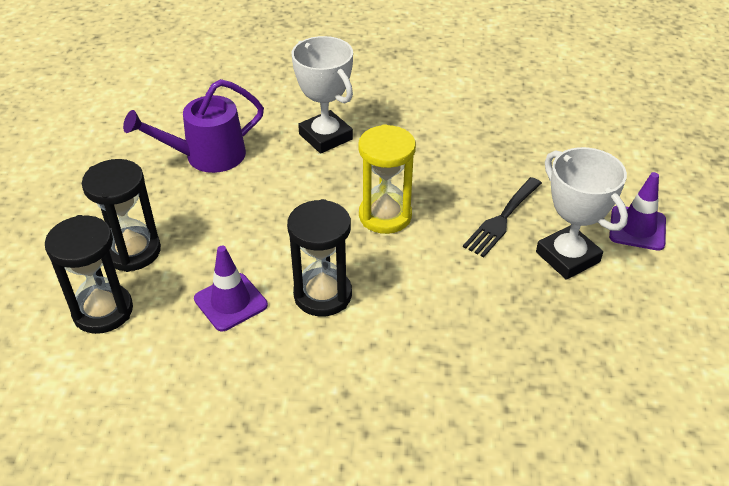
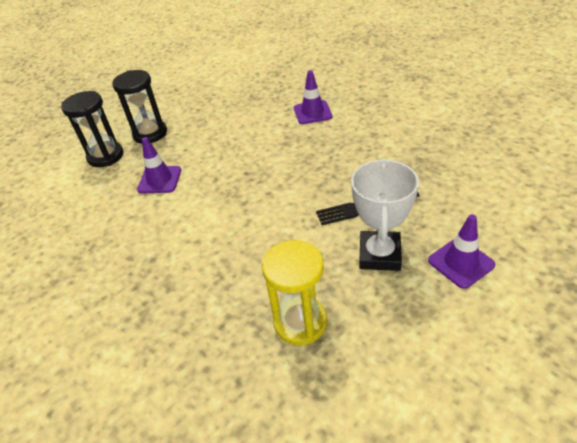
camera: 45 degrees right, 0 degrees up
purple watering can [123,79,264,173] -> none
black hourglass [287,199,352,316] -> none
white trophy [292,36,353,153] -> purple traffic cone [294,70,332,124]
yellow hourglass [358,124,416,234] -> yellow hourglass moved to [262,240,327,345]

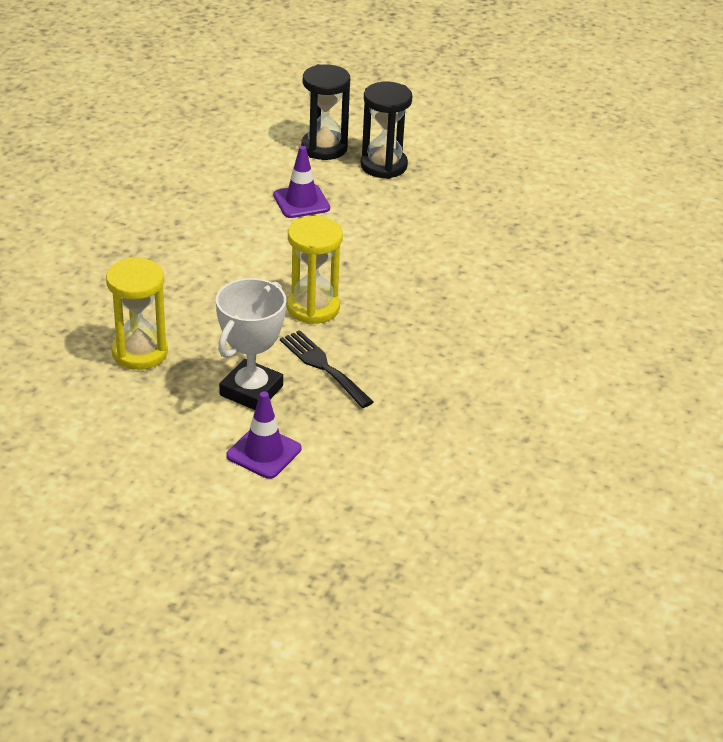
camera: 60 degrees right, 5 degrees down
purple traffic cone [294,70,332,124] -> none
white trophy [351,159,419,271] -> white trophy turned 45 degrees counterclockwise [216,278,286,410]
none -> yellow hourglass [287,216,343,324]

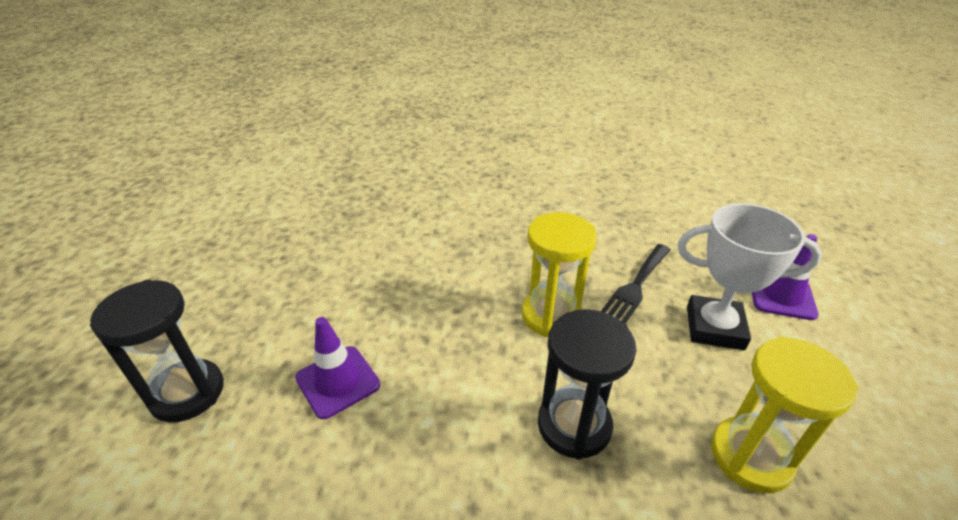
camera: 105 degrees left, 0 degrees up
black hourglass [361,82,412,179] -> black hourglass moved to [538,309,636,460]

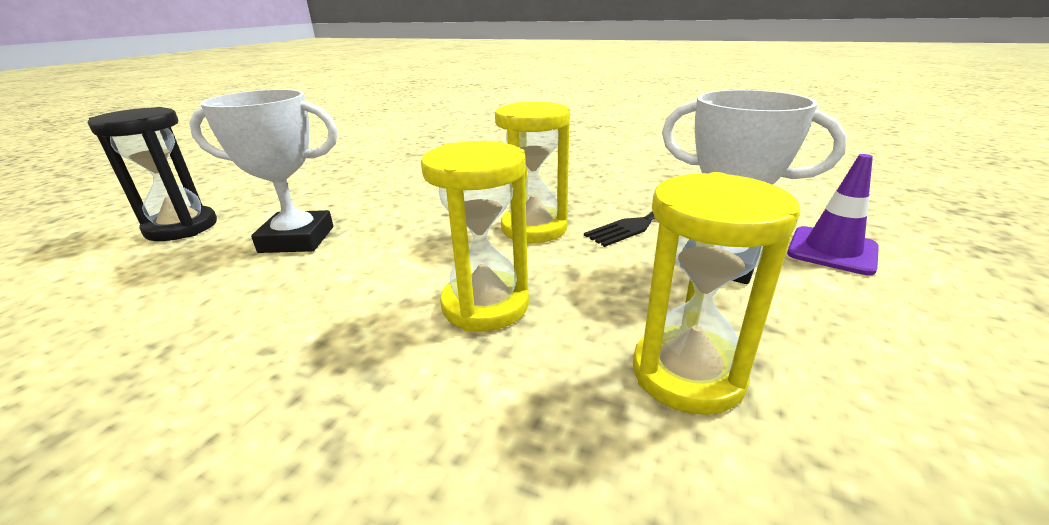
camera: 20 degrees right, 10 degrees down
purple traffic cone [295,317,380,419] -> white trophy [189,89,338,253]
black hourglass [538,309,636,460] -> yellow hourglass [421,141,529,331]

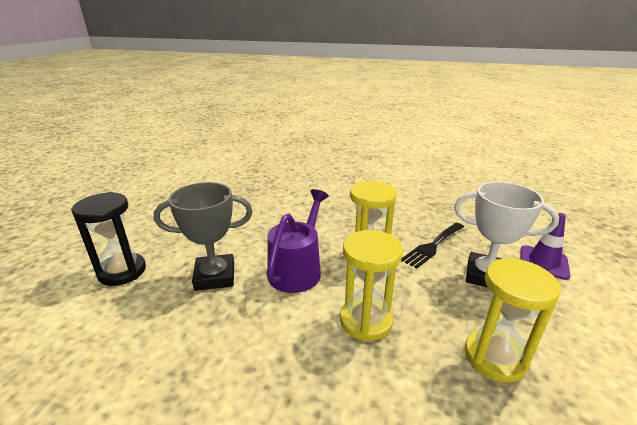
camera: 10 degrees left, 0 degrees up
white trophy [189,89,338,253] -> grey trophy [154,182,253,291]
none -> purple watering can [266,189,329,293]

